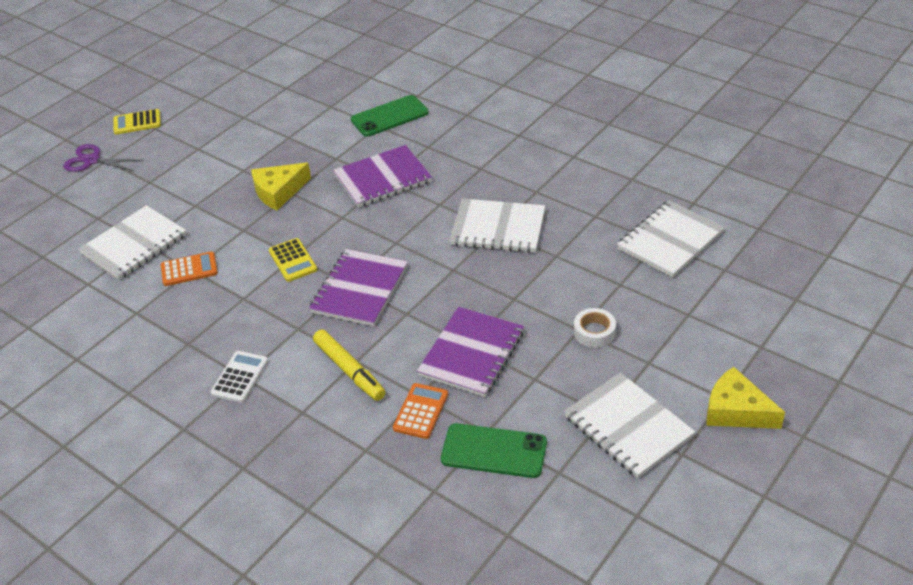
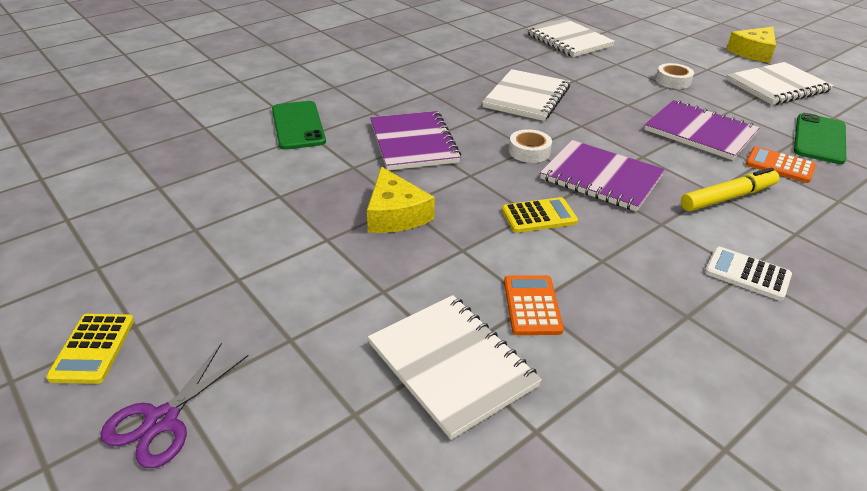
camera: 80 degrees left, 5 degrees down
none -> white tape [509,129,552,163]

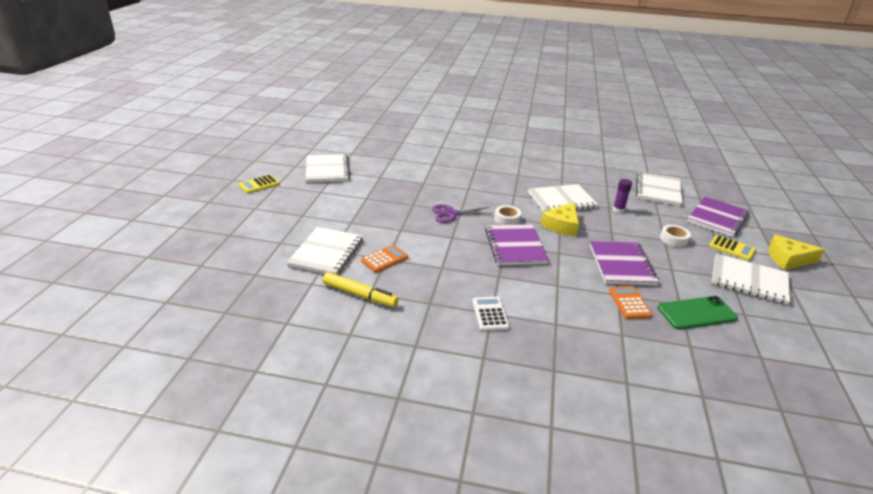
camera: 50 degrees right, 5 degrees down
purple scissors [100,343,249,468] -> purple scissors moved to [432,204,490,223]
green phone [272,101,326,150] -> none
yellow cheese [367,167,435,233] -> yellow cheese moved to [541,202,579,236]
purple notebook [370,111,461,170] -> purple notebook moved to [687,197,750,237]
yellow calculator [502,197,578,233] -> yellow calculator moved to [709,235,756,261]
yellow marker [681,168,780,211] -> yellow marker moved to [323,272,398,307]
none -> white notebook [306,154,350,183]
none -> purple glue stick [613,179,632,213]

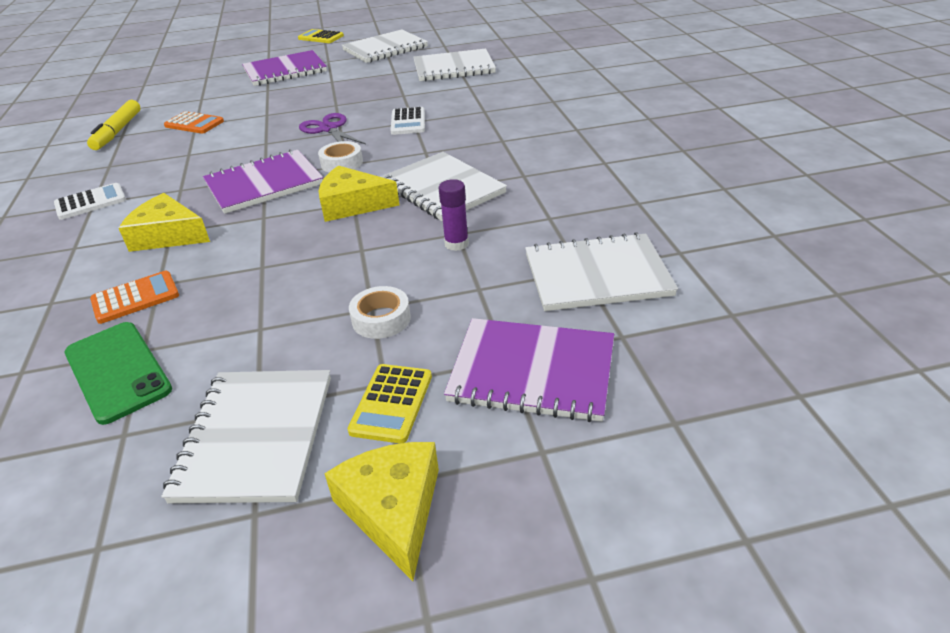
camera: 70 degrees right, 5 degrees up
white notebook [287,227,363,275] -> white notebook moved to [413,49,496,82]
purple notebook [590,241,659,285] -> purple notebook moved to [242,50,327,86]
none -> yellow cheese [119,193,210,252]
none -> white calculator [391,107,425,135]

